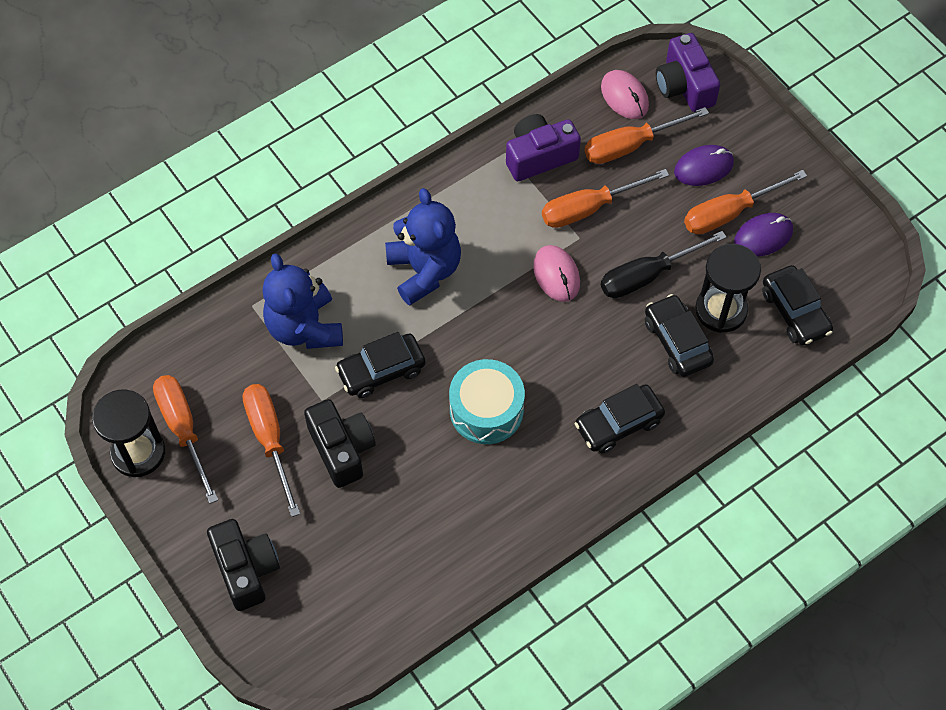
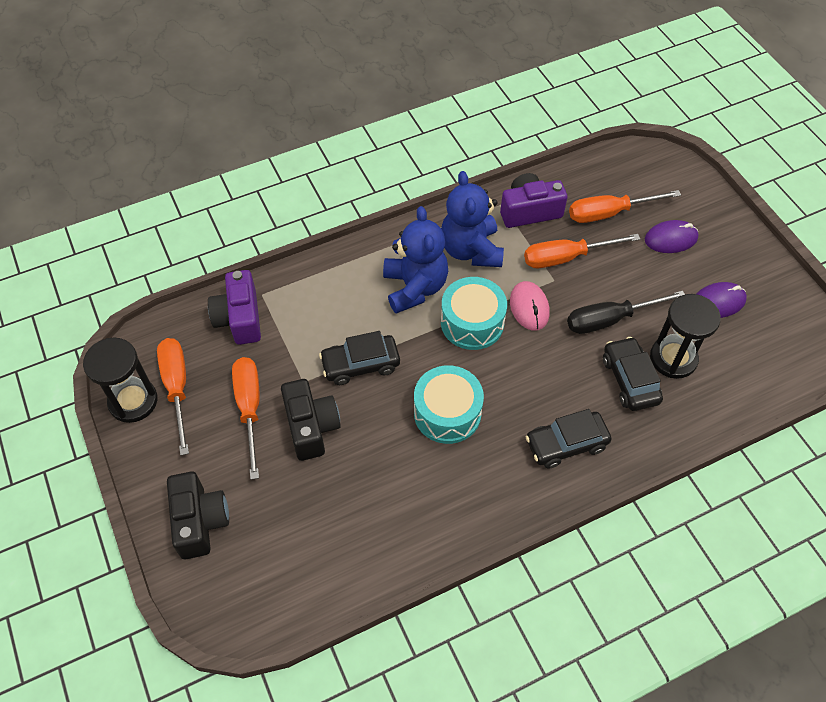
camera: 10 degrees right, 5 degrees down
blue teddy bear [263,253,343,349] -> blue teddy bear moved to [441,171,504,267]
pink mouse [601,70,649,119] -> none
purple camera [656,33,720,112] -> purple camera moved to [208,270,261,345]
orange screwdriver [684,170,807,235] -> none
black car [762,265,833,346] -> none
none -> turquoise drum [441,277,507,350]

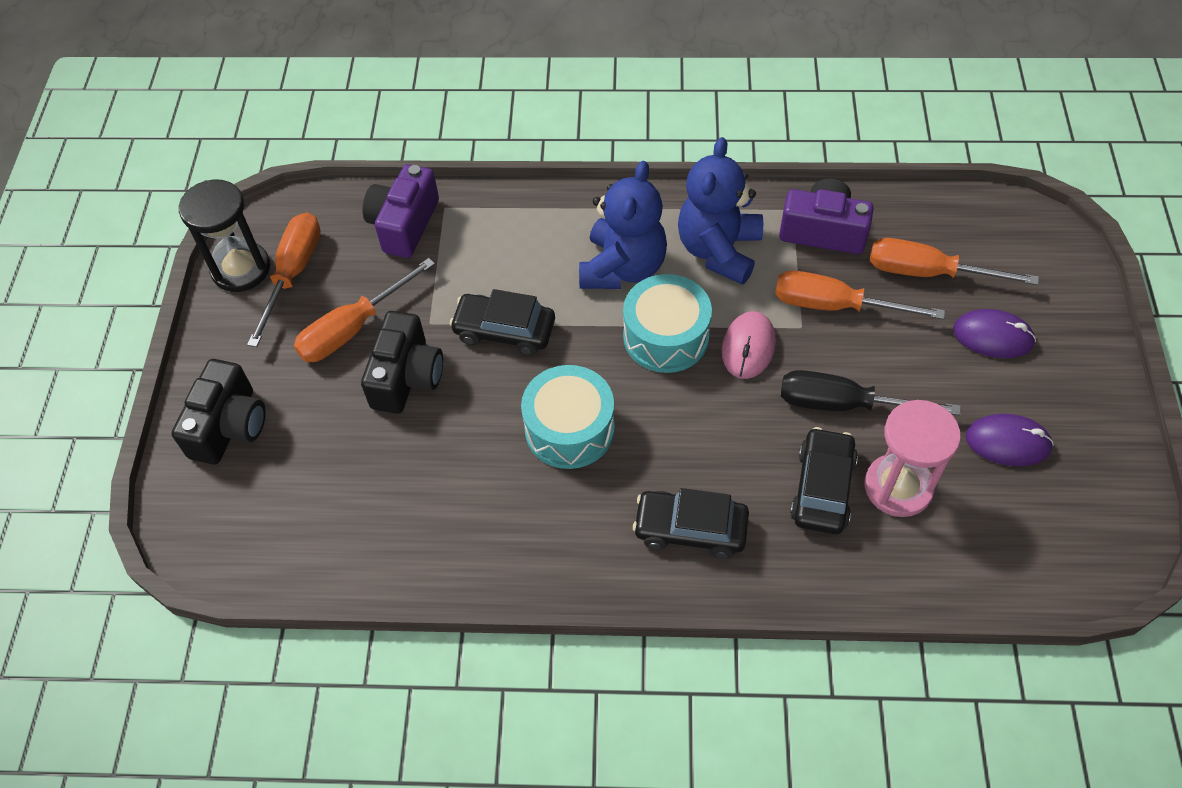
camera: 30 degrees right, 0 degrees up
orange screwdriver [232,357,260,480] -> orange screwdriver turned 150 degrees counterclockwise [294,258,435,362]
black hourglass [650,294,721,379] -> pink hourglass [865,400,961,517]

